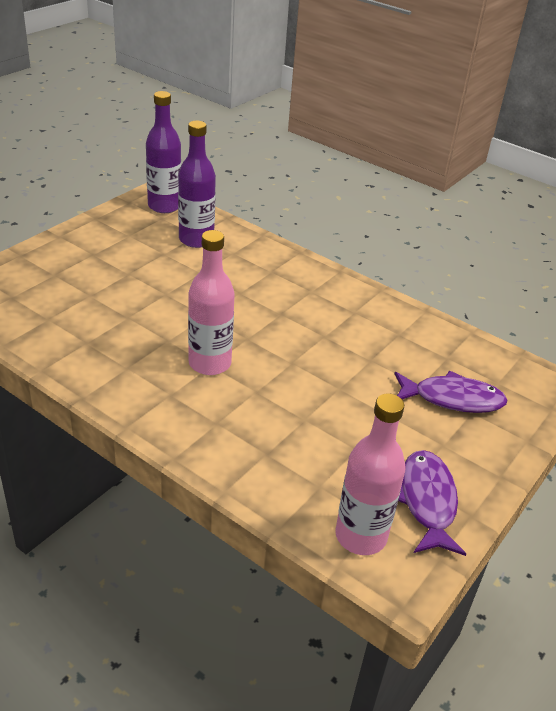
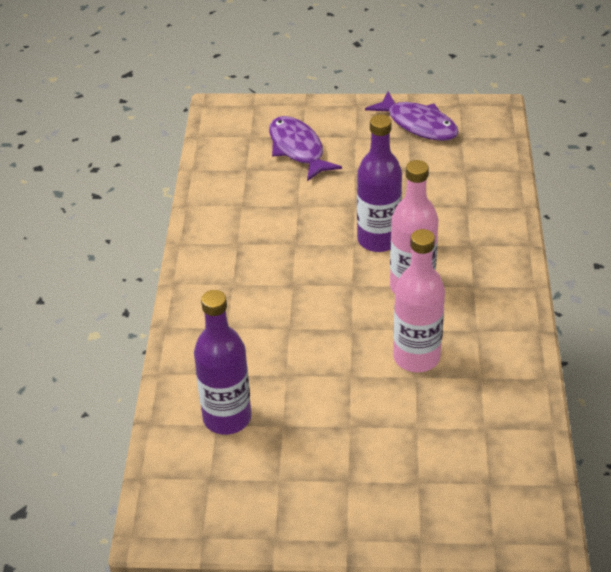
camera: 120 degrees left, 5 degrees up
purple bottle [146,91,181,213] -> purple bottle moved to [357,114,402,252]
pink bottle [335,393,406,555] -> pink bottle moved to [393,229,445,372]
purple fish [398,450,466,556] -> purple fish turned 105 degrees counterclockwise [365,92,459,141]

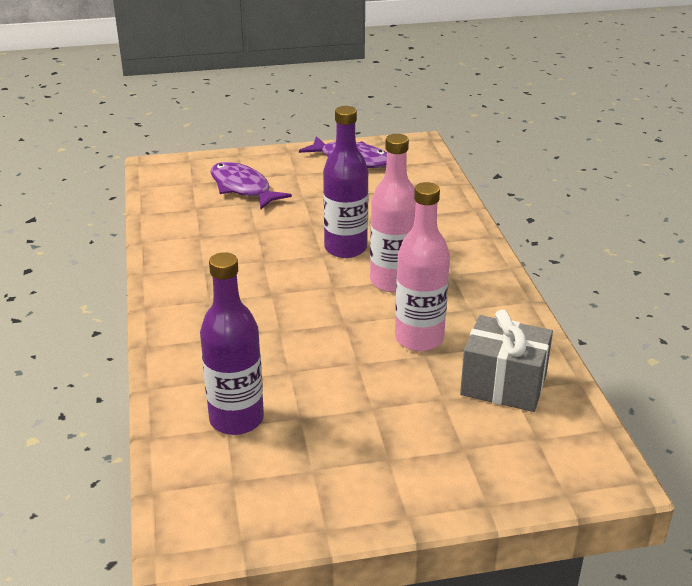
camera: 15 degrees left, 10 degrees down
none -> grey gift [460,309,553,412]

